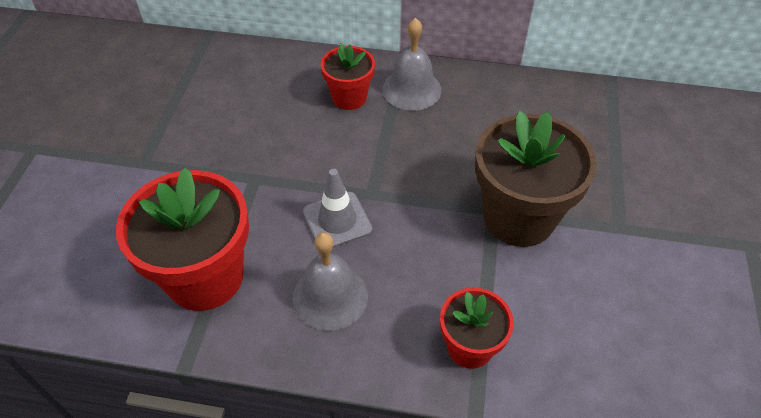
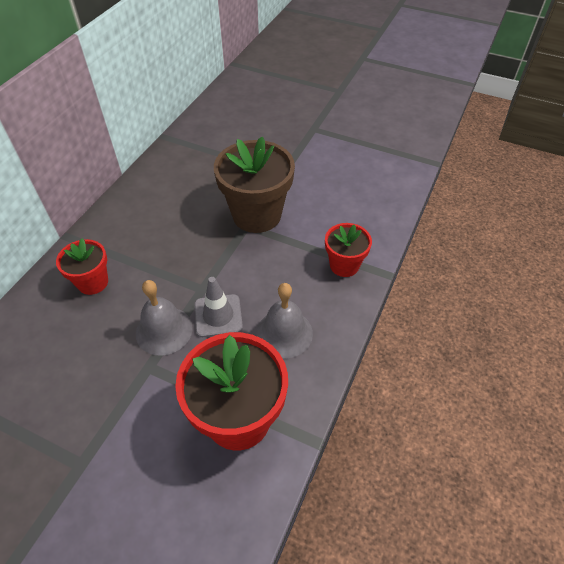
camera: 75 degrees left, 0 degrees up
grey bell [382,18,442,111] -> grey bell moved to [136,280,193,356]

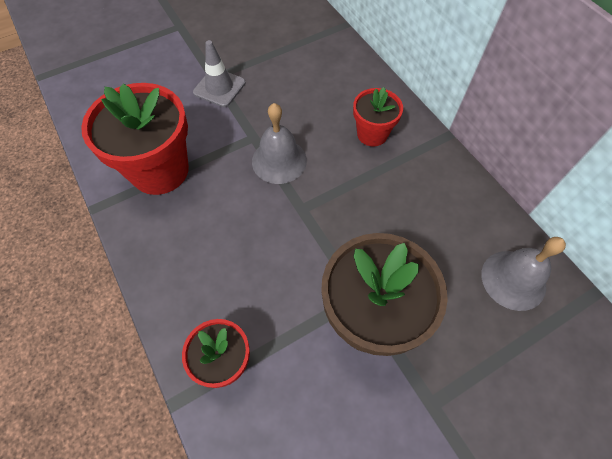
camera: 125 degrees right, 10 degrees up
grey traffic cone [195,277,243,337] -> grey traffic cone moved to [193,40,246,107]
grey bell [256,283,313,358] -> grey bell moved to [481,237,566,311]

